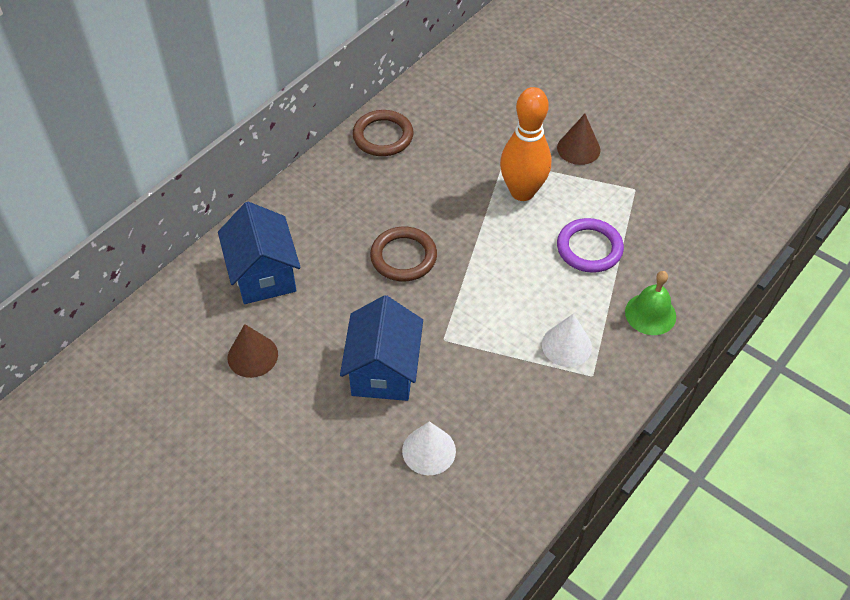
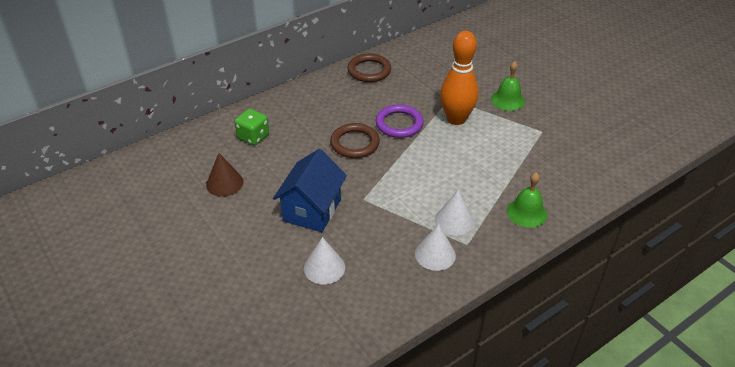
camera: 15 degrees right, 10 degrees down
blue house [218,202,301,304] -> green dice [235,109,269,145]
brown cone [557,114,600,165] -> green bell [491,61,525,111]
purple ring [557,218,624,273] -> purple ring moved to [376,104,424,138]
none -> white cone [415,224,456,271]

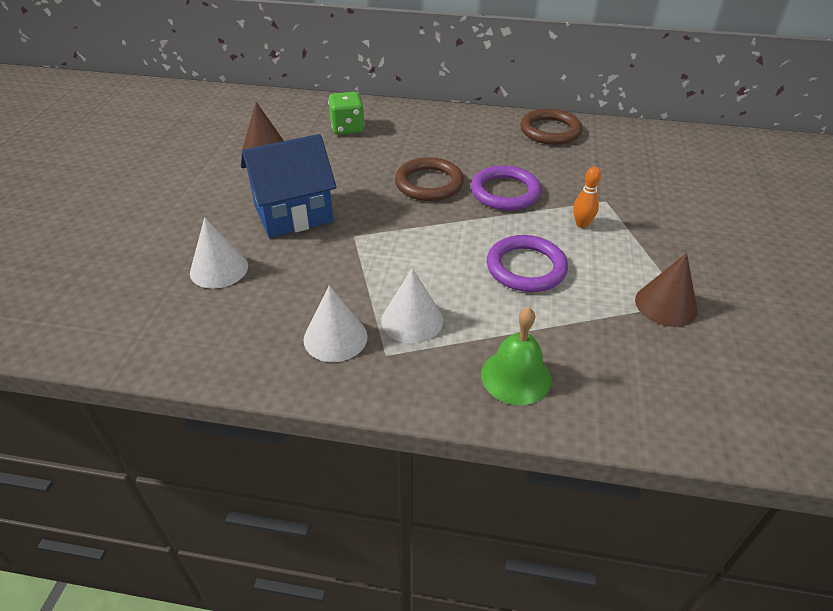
camera: 45 degrees right, 0 degrees up
orange bowling pin [440,31,478,125] -> orange bowling pin [573,167,601,228], size x0.42
green bell [491,61,525,111] -> none
none -> purple ring [487,235,568,292]
none -> brown cone [635,253,697,327]

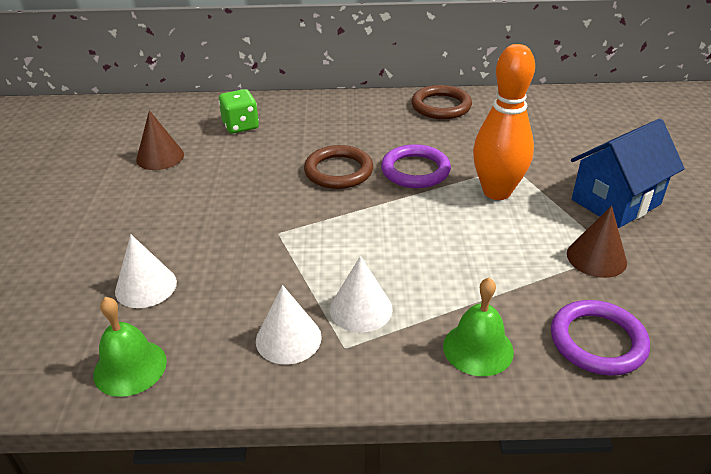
camera: 10 degrees left, 5 degrees down
blue house [241,134,337,238] -> blue house moved to [571,119,685,228]
purple ring [487,235,568,292] -> purple ring moved to [551,300,650,376]
orange bowling pin [573,167,601,228] -> orange bowling pin [473,44,535,200], size x2.40
none -> green bell [93,297,167,397]

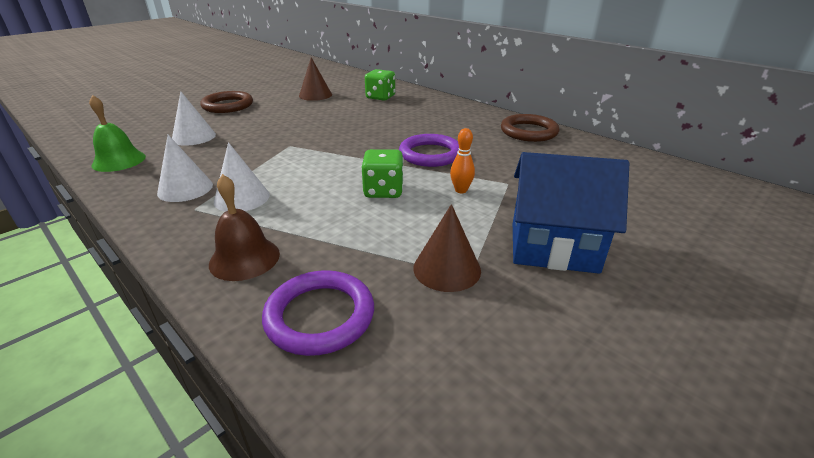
camera: 45 degrees right, 5 degrees down
brown ring [304,145,373,189] -> brown ring moved to [200,91,253,113]
green bell [443,278,514,376] -> brown bell [209,174,280,281]
orange bowling pin [473,44,535,200] -> orange bowling pin [450,128,475,193], size x0.42
none -> green dice [361,149,404,198]

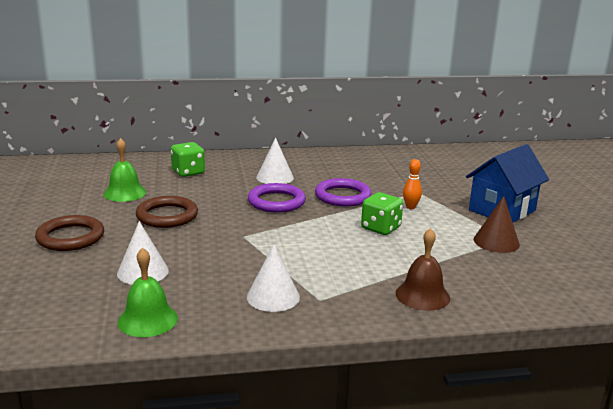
camera: 55 degrees left, 10 degrees down
white cone [214,142,270,212] -> white cone moved to [256,138,294,184]
purple ring [262,270,374,356] -> purple ring moved to [248,183,306,213]
brown cone [299,57,332,101] -> green bell [103,138,146,202]
brown ring [501,114,559,142] -> brown ring moved to [136,196,198,228]

